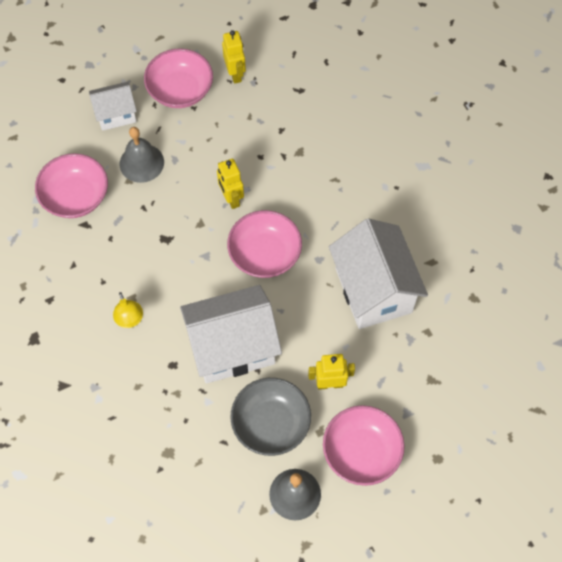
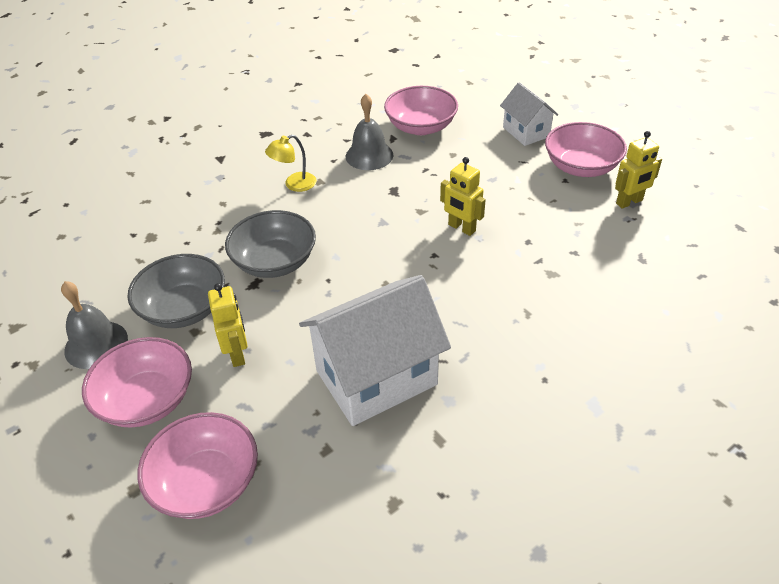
camera: 80 degrees right, 20 degrees down
grey bell [120,127,164,183] -> grey bell moved to [346,94,393,170]
white house [180,285,282,383] -> grey bowl [225,210,316,278]
yellow robot [217,159,244,209] -> yellow robot turned 105 degrees counterclockwise [440,157,486,236]
pink bowl [227,210,302,278] -> pink bowl moved to [137,412,258,519]

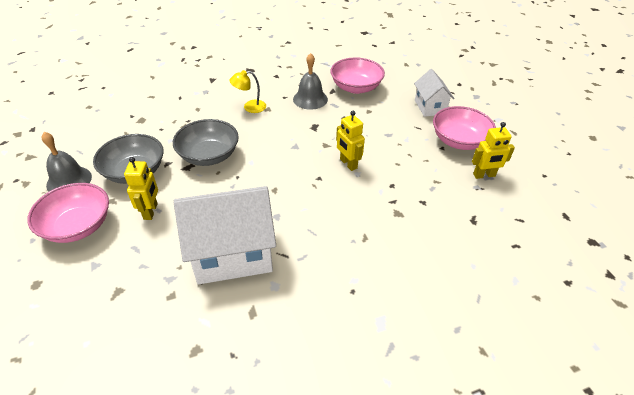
camera: 15 degrees right, 0 degrees up
pink bowl [137,412,258,519] -> none

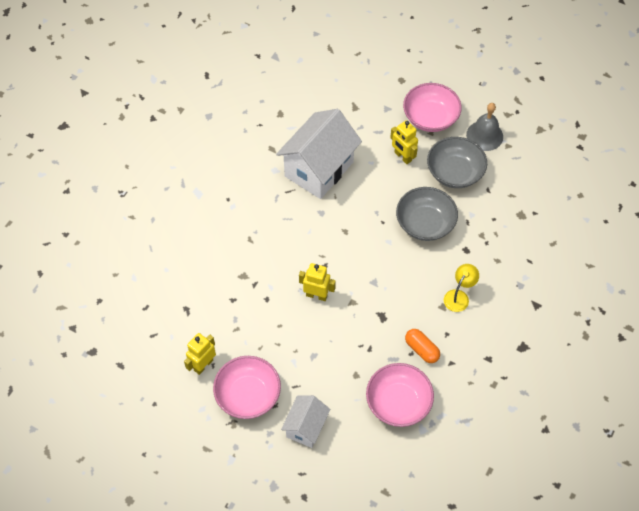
camera: 140 degrees right, 15 degrees up
grey bell [293,53,328,110] -> orange capsule [405,329,440,363]
white house [414,69,454,117] -> white house turned 75 degrees clockwise [281,395,330,448]

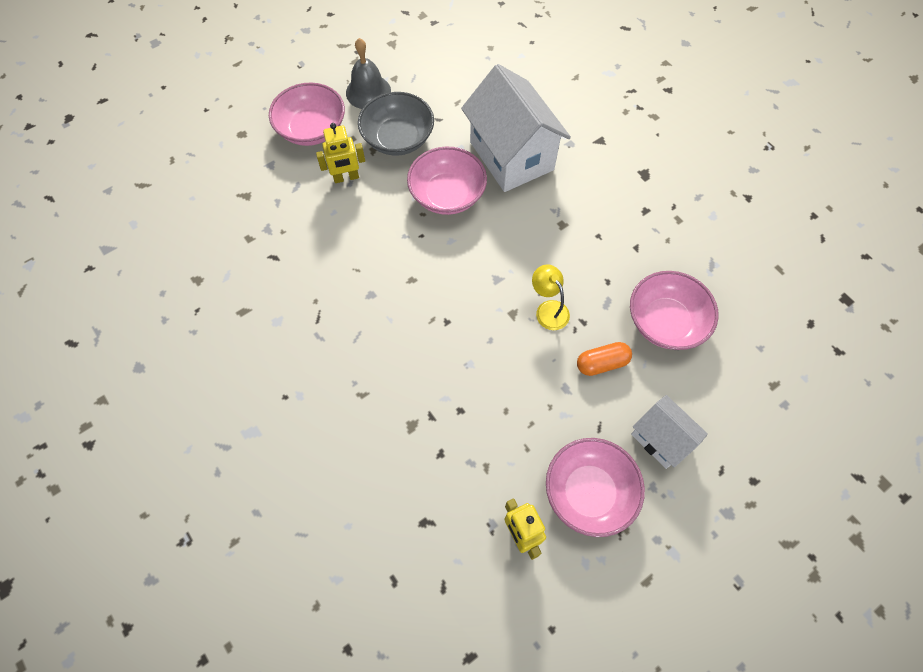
camera: 65 degrees left, 5 degrees up
white house [276,109,362,199] -> white house moved to [461,64,571,192]
yellow robot [299,263,336,301] -> none
grey bowl [396,187,458,241] -> pink bowl [407,146,487,215]
orange capsule [405,329,440,363] -> orange capsule moved to [577,342,632,376]
yellow lamp [444,264,479,312] -> yellow lamp moved to [532,264,570,330]

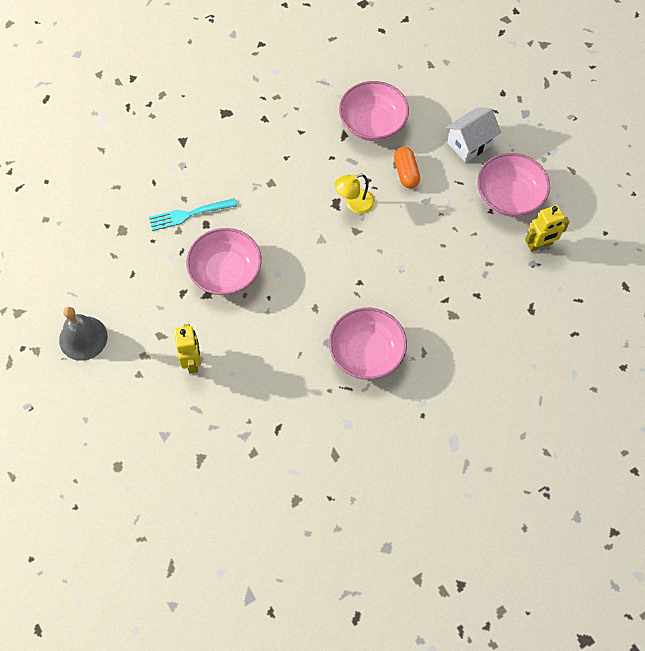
camera: 85 degrees left, 0 degrees up
pink bowl [269,83,345,146] -> pink bowl moved to [329,308,407,380]
grey bowl [358,92,434,156] -> none
white house [461,64,571,192] -> turquoise fork [149,198,237,231]

